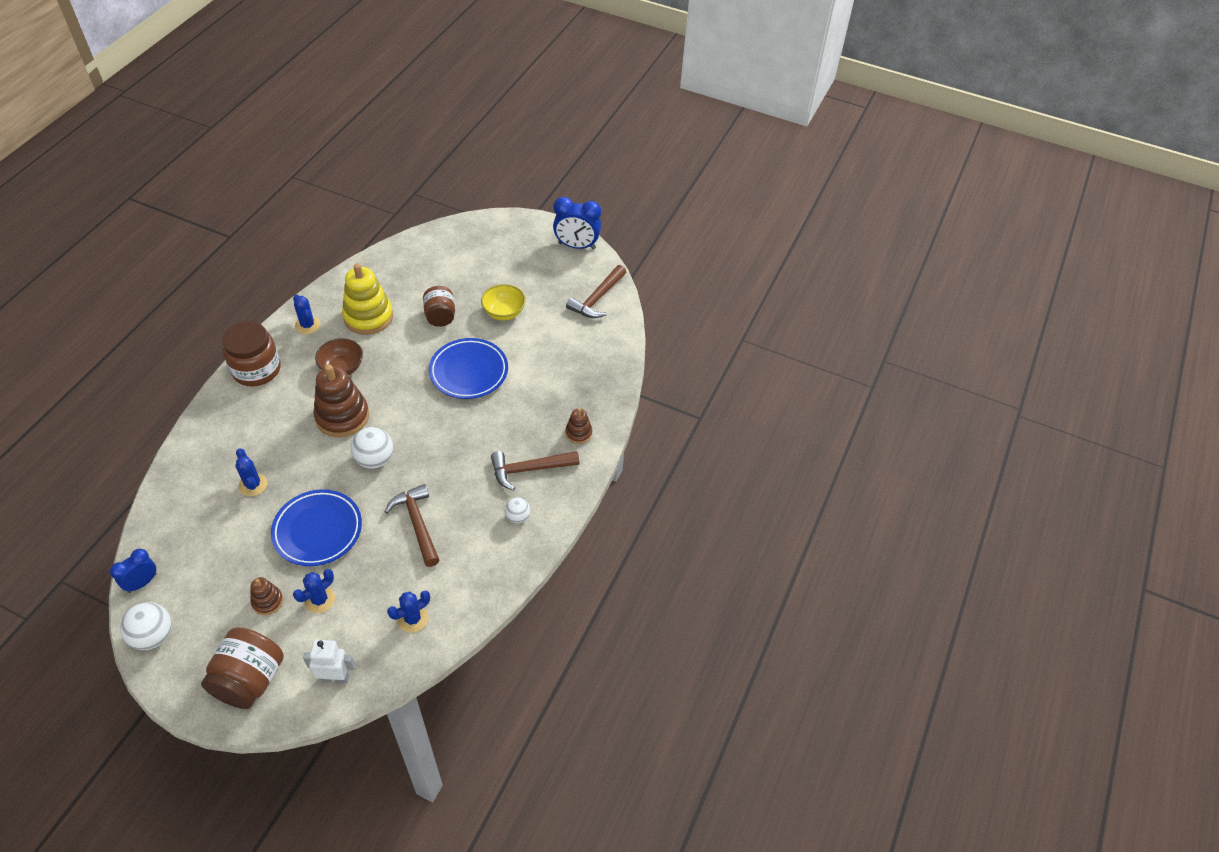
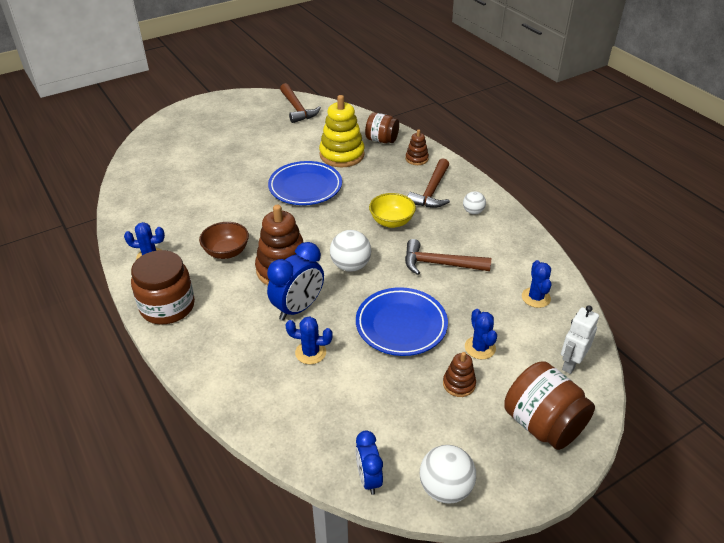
camera: 55 degrees left, 10 degrees down
yellow stacking toy [342,263,393,335] -> yellow stacking toy moved to [319,95,365,167]
brown jar [423,286,455,327] -> brown jar moved to [365,112,399,143]
yellow bowl [481,284,526,320] -> yellow bowl moved to [369,193,416,228]
blue clock [553,197,601,249] -> blue clock moved to [267,242,324,321]

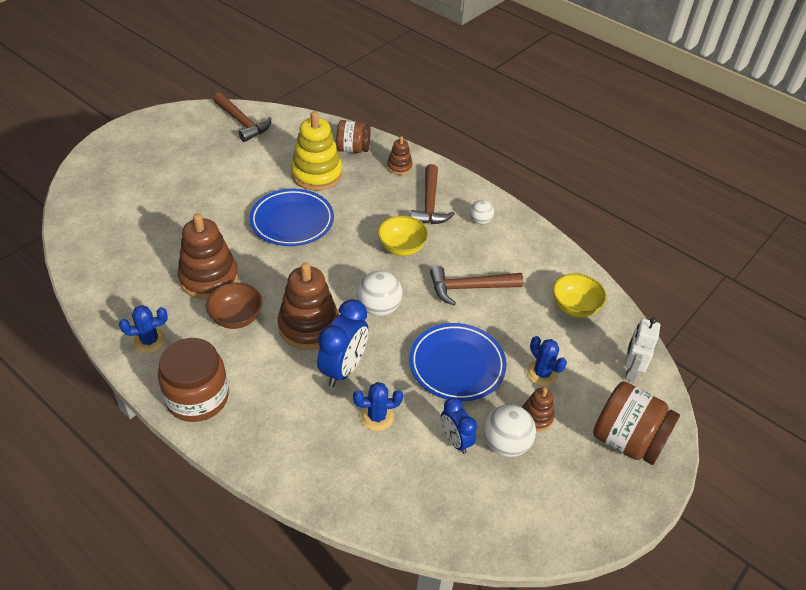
camera: 20 degrees left, 5 degrees up
blue clock [355,431,383,495] -> blue clock moved to [441,397,477,454]
white ball [420,445,476,504] -> white ball moved to [484,404,536,457]
blue cactus [522,260,552,308] -> yellow bowl [553,273,607,318]
none -> brown stacking toy [178,213,239,299]

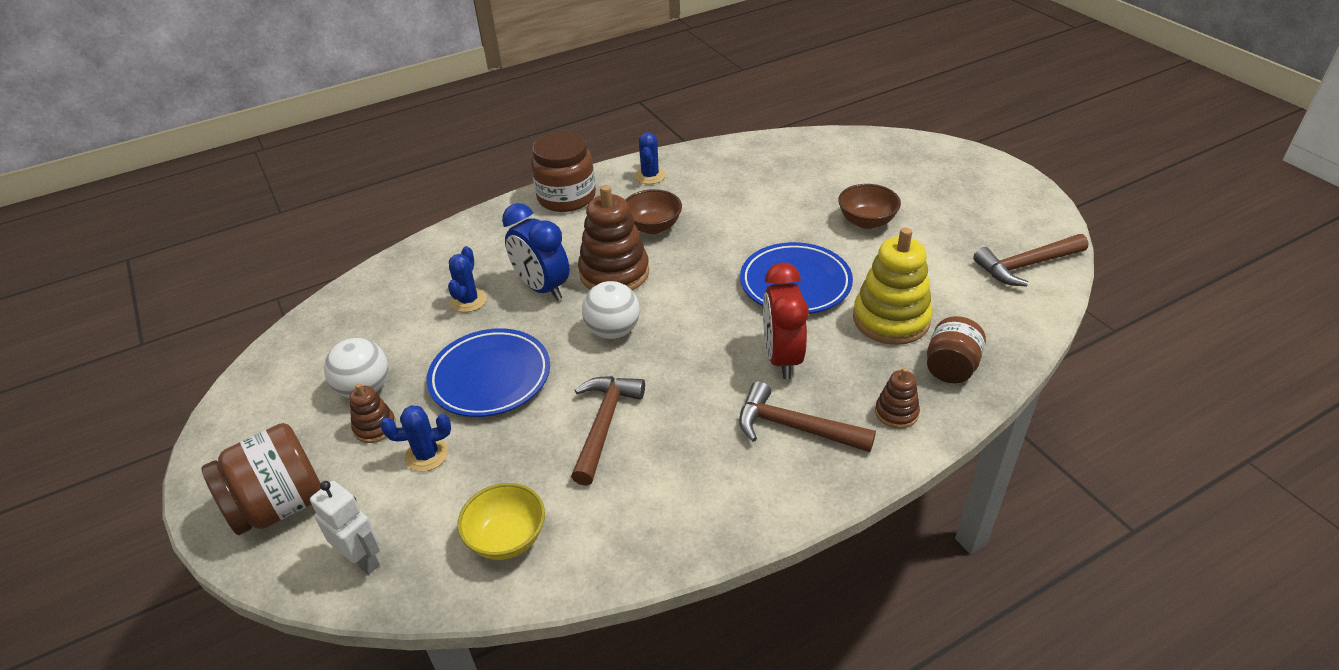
camera: 115 degrees right, 5 degrees down
brown stacking toy [178,213,239,299] -> none
yellow bowl [378,216,428,256] -> none
blue clock [441,397,477,454] -> none
white ball [470,200,494,224] -> none
none -> red clock [763,262,809,379]
none -> brown bowl [838,184,901,229]

